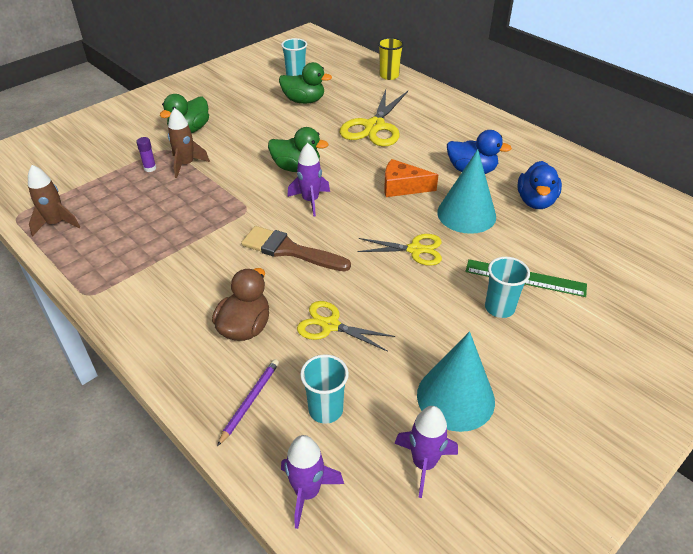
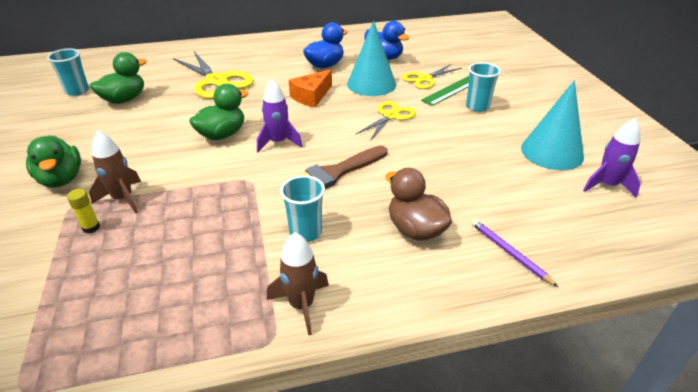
camera: 60 degrees left, 5 degrees down
brown rocket [28,165,80,236] -> brown rocket moved to [267,233,329,336]
purple glue stick [136,137,157,172] -> yellow glue stick [67,189,100,234]
purple rocket [281,435,344,529] -> none
yellow scissors [297,301,395,352] -> yellow scissors moved to [402,64,462,89]
turquoise cup [300,354,349,424] -> turquoise cup moved to [280,175,325,242]
yellow cup [378,37,404,80] -> none

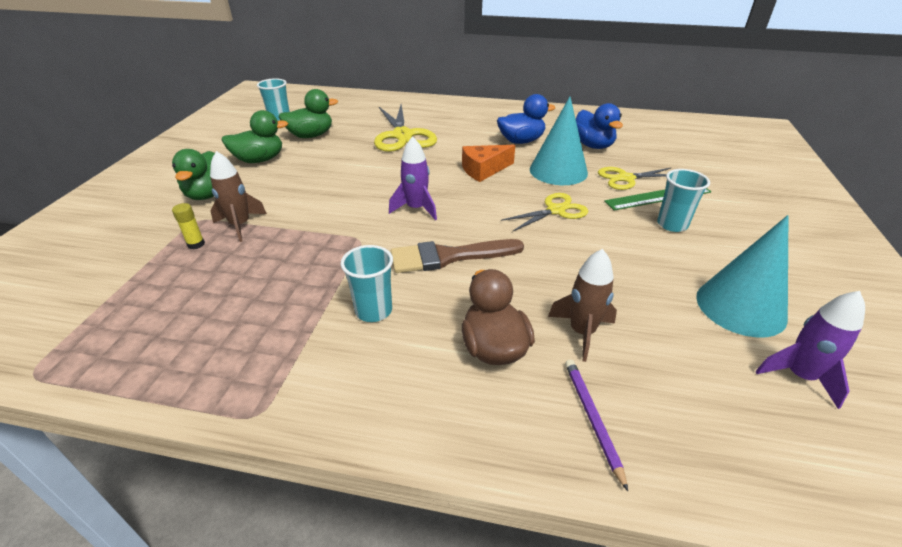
camera: 25 degrees right, 0 degrees up
green duck [189,84,248,140] -> green duck moved to [221,110,288,163]
brown rocket [267,233,329,336] -> brown rocket moved to [548,249,617,362]

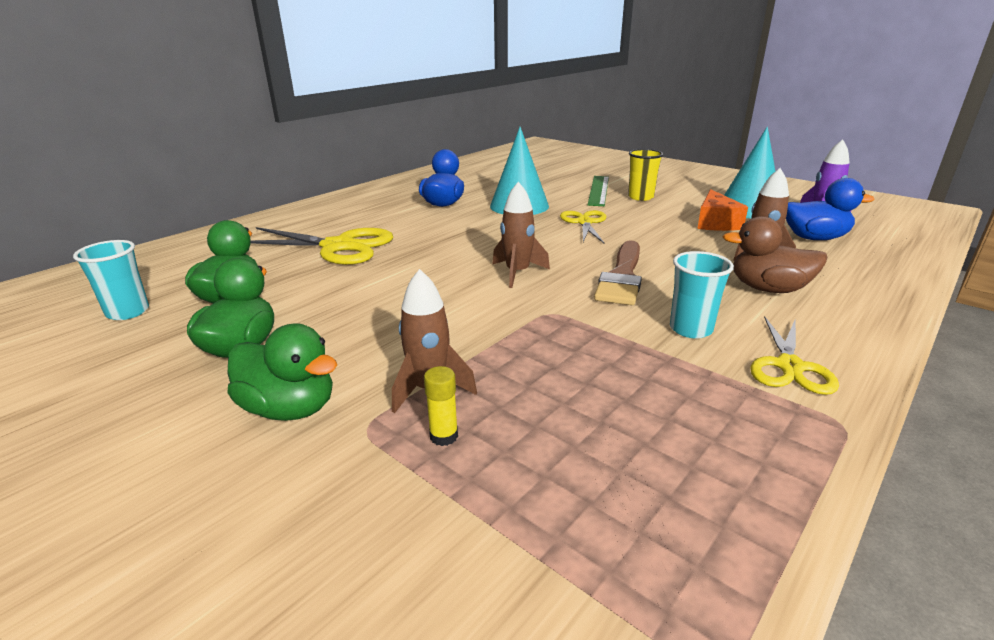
camera: 60 degrees left, 10 degrees down
purple rocket [389,136,437,220] -> brown rocket [492,182,550,288]
orange cheese [462,145,515,182] -> orange cheese moved to [697,189,748,231]
purple pencil [565,359,628,491] -> none
blue duck [576,103,623,149] -> blue duck moved to [786,178,875,240]
yellow scissors [598,167,671,190] -> yellow scissors moved to [750,316,839,395]
turquoise cup [657,169,710,232] -> yellow cup [628,149,663,201]

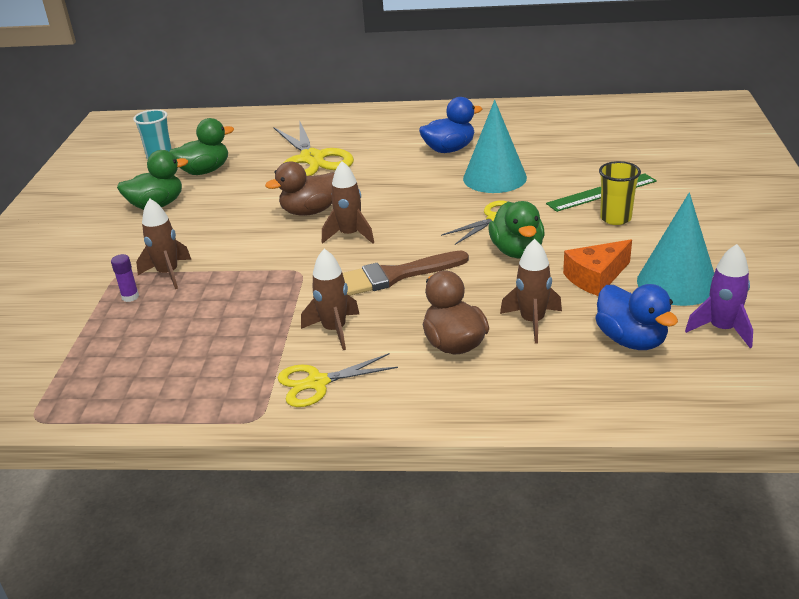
camera: 55 degrees right, 5 degrees up
green duck [227,323,337,421] -> green duck moved to [488,201,545,258]
yellow glue stick [424,366,458,446] -> purple glue stick [111,254,139,302]
turquoise cup [670,251,734,338] -> brown rocket [301,249,359,350]
none -> brown duck [265,162,335,216]

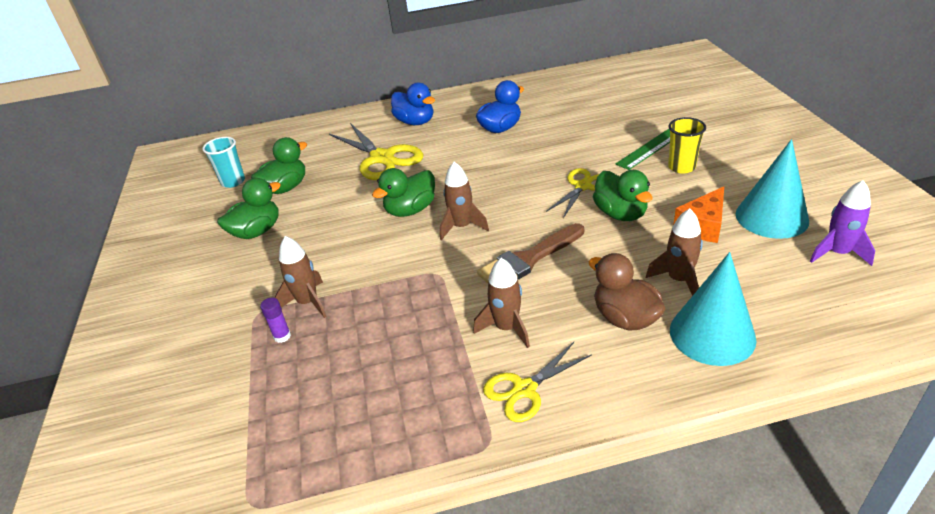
camera: 15 degrees left, 5 degrees up
brown duck [265,162,335,216] -> green duck [372,168,435,217]
turquoise cone [463,100,527,193] -> turquoise cone moved to [670,252,756,366]
blue duck [596,284,678,350] -> blue duck moved to [391,83,435,125]

